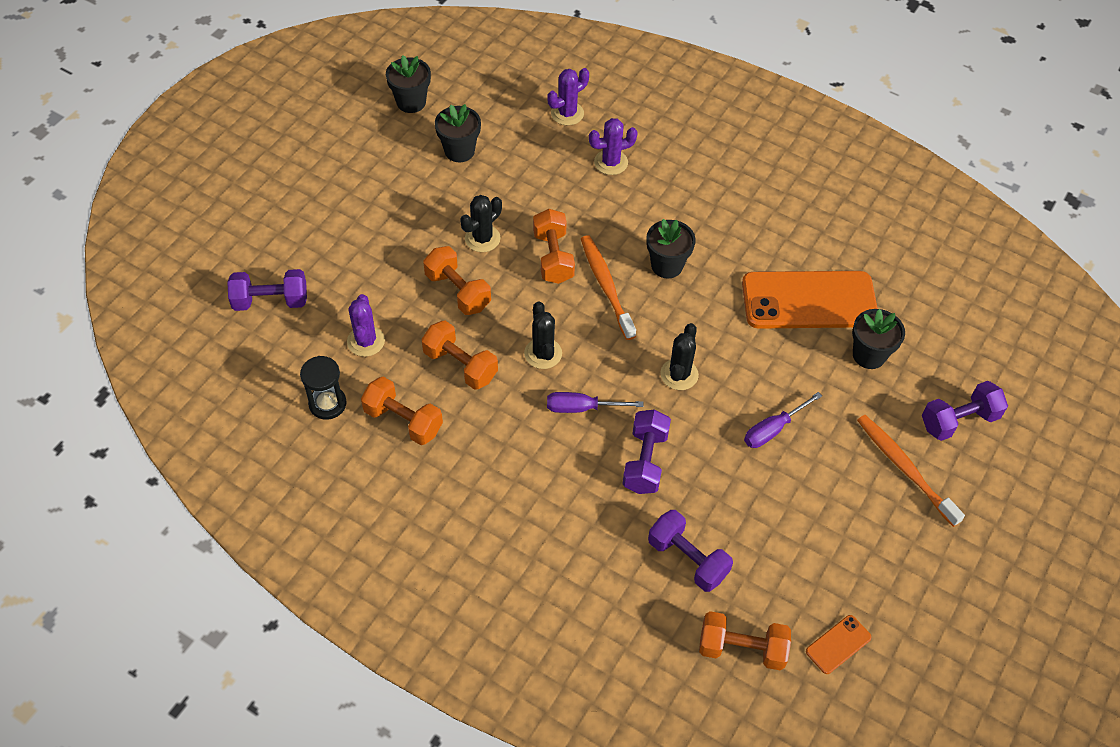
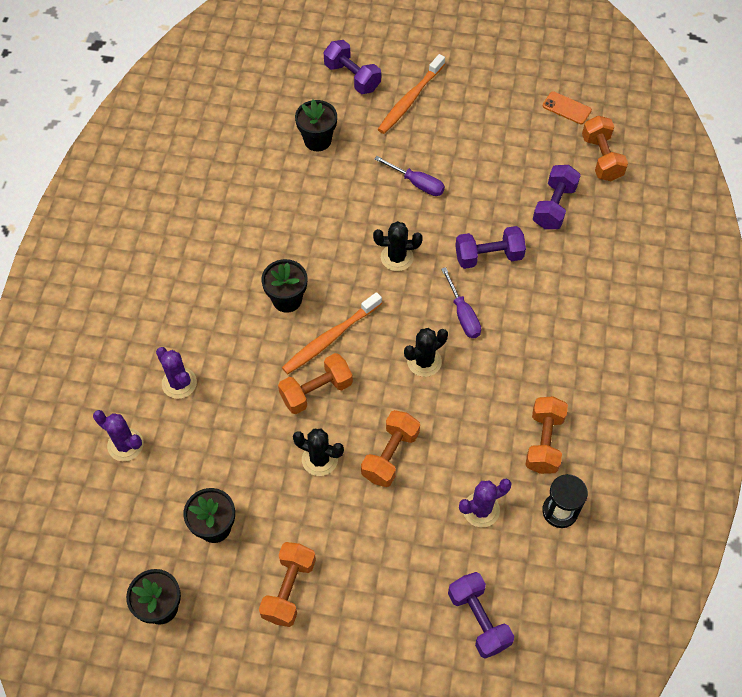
camera: 110 degrees left, 5 degrees up
orange dumbbell [421,320,498,390] -> orange dumbbell moved to [259,542,316,627]
orange phone [742,271,878,329] -> none

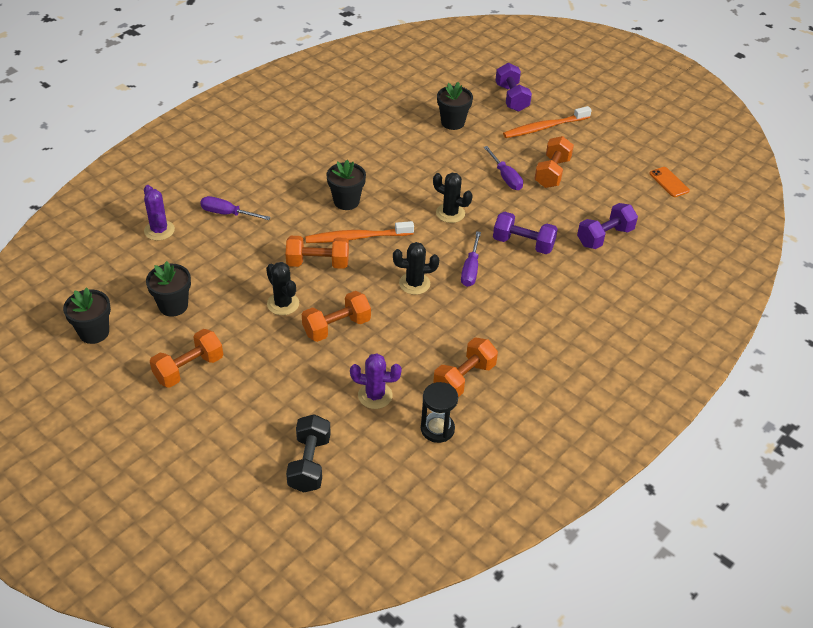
camera: 30 degrees right, 15 degrees down
purple cactus [156,347,197,399] -> purple screwdriver [200,196,271,220]
purple dumbbell [448,572,514,659] -> black dumbbell [286,414,331,493]
orange dumbbell [582,116,628,181] -> orange dumbbell moved to [534,136,574,188]

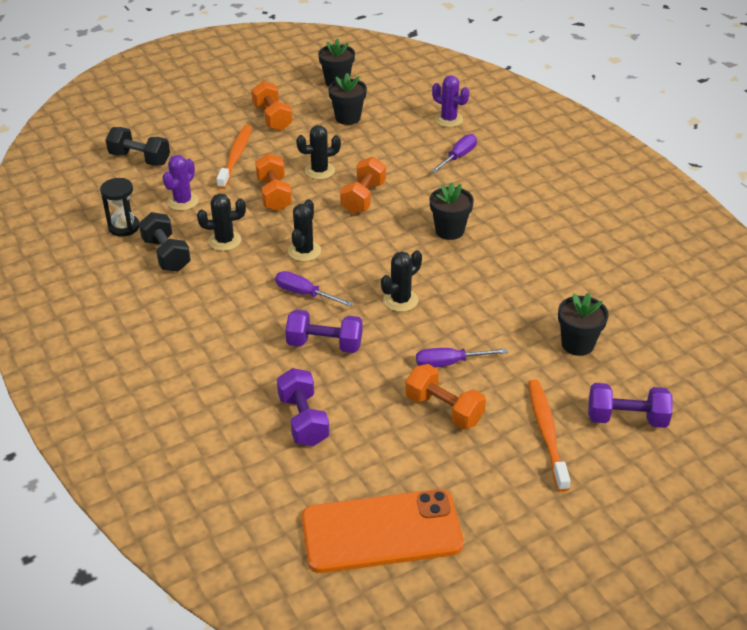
camera: 110 degrees right, 5 degrees down
purple cactus [144,185,175,241] -> purple cactus turned 45 degrees clockwise [432,75,469,127]
orange toothbrush [305,221,414,243] -> orange toothbrush moved to [216,125,252,189]
orange dumbbell [433,337,498,397] -> black dumbbell [139,212,191,272]
purple dumbbell [493,211,558,254] -> purple dumbbell turned 60 degrees clockwise [285,310,362,353]
orange phone [649,167,690,197] -> orange phone [302,489,464,573], size x2.37
none -> black cactus [197,193,246,251]

